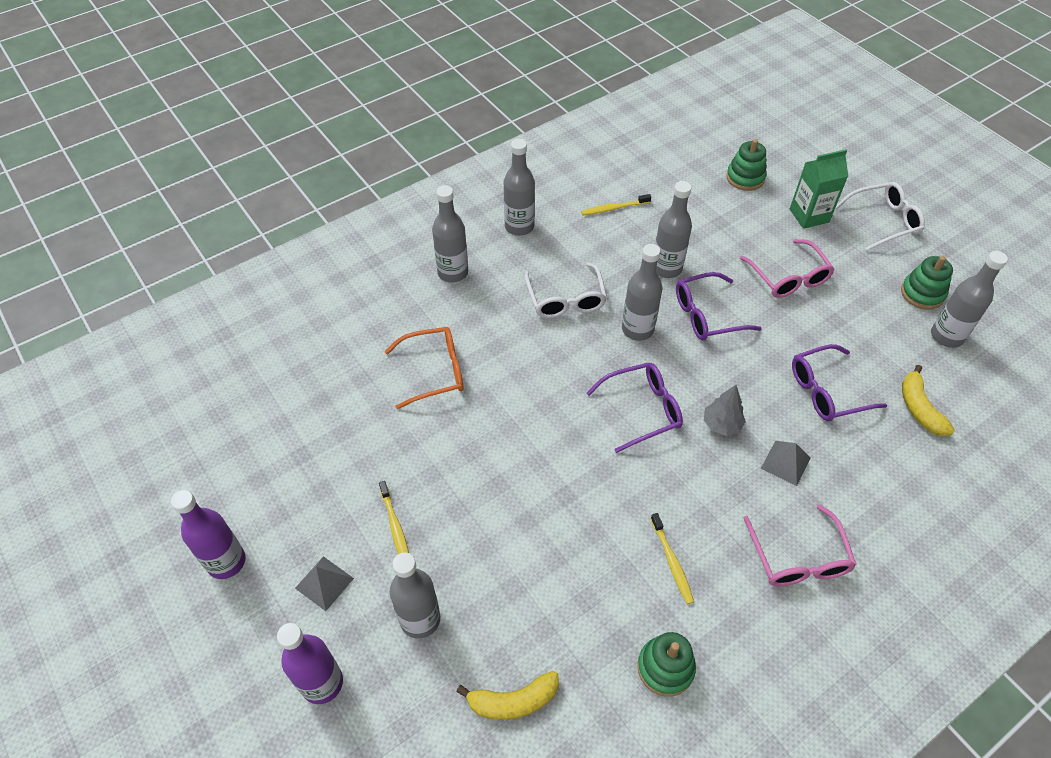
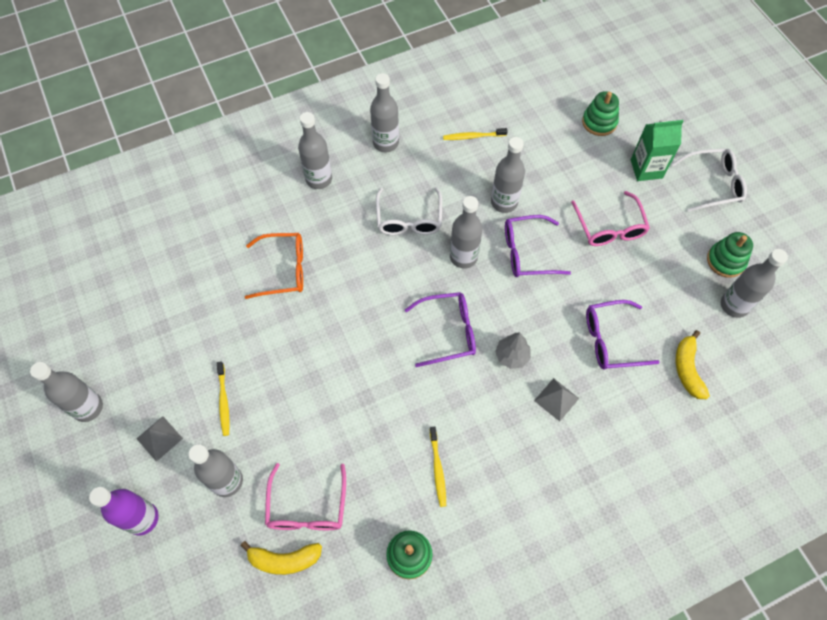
camera: 10 degrees right, 10 degrees up
purple bottle [171,490,245,579] -> grey bottle [30,362,103,422]
pink glasses [744,504,857,586] -> pink glasses moved to [265,463,346,530]

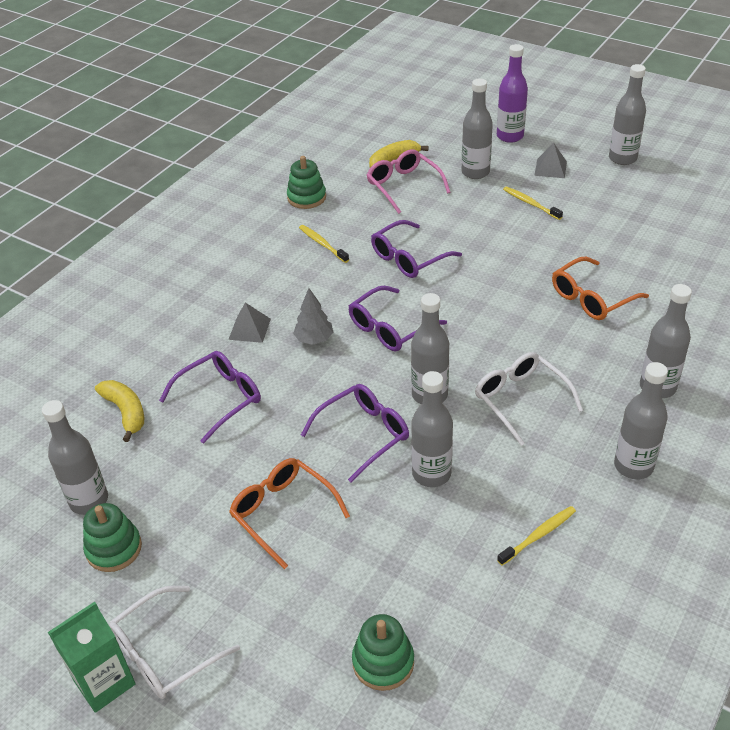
camera: 150 degrees right, 20 degrees down
pink glasses [571,191,650,246] -> orange glasses [229,458,350,569]
green carton [631,120,683,181] -> green carton moved to [48,602,136,713]
none -> purple glasses [371,220,462,278]

